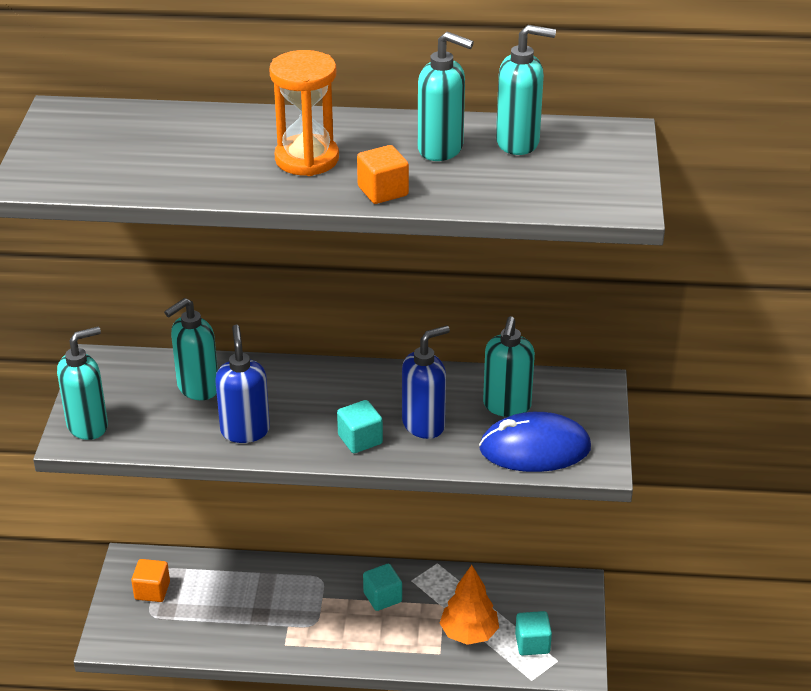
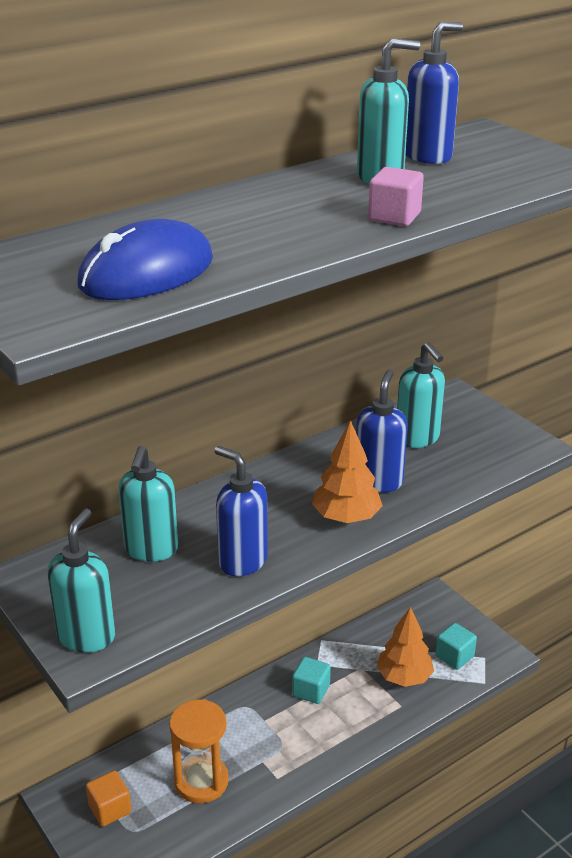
camera: 40 degrees left, 5 degrees down
orange hourglass [269,50,339,176] -> orange hourglass moved to [169,699,229,803]
turquoise cube [337,400,383,453] -> orange tree [312,420,383,523]
orange cube [357,145,409,204] -> pink cube [368,167,424,226]
blue mouse [479,412,591,472] -> blue mouse moved to [77,219,213,300]
turquoise soap dispenser [496,25,556,155] -> blue soap dispenser [406,22,463,164]

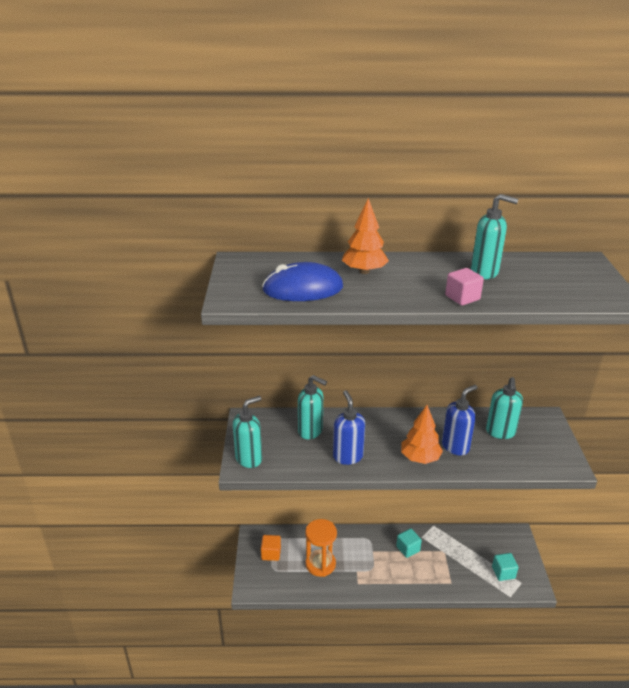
camera: 35 degrees right, 0 degrees up
turquoise soap dispenser [118,446,178,562] -> turquoise soap dispenser turned 105 degrees counterclockwise [298,375,327,439]
orange tree [376,607,434,687] -> orange tree moved to [342,198,389,274]
blue soap dispenser [406,22,463,164] -> none

